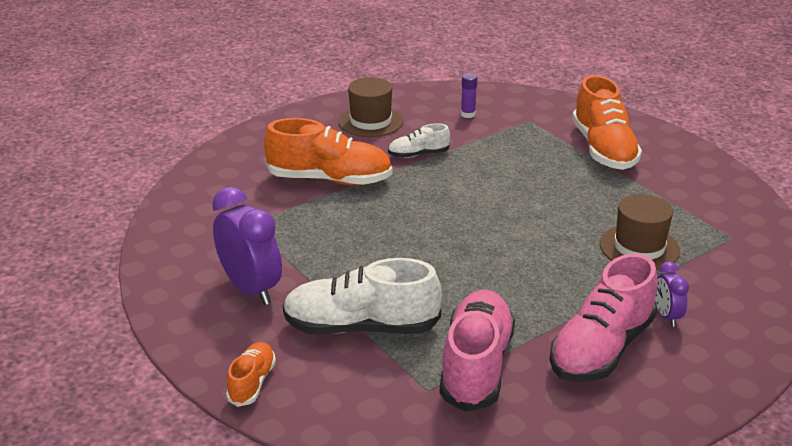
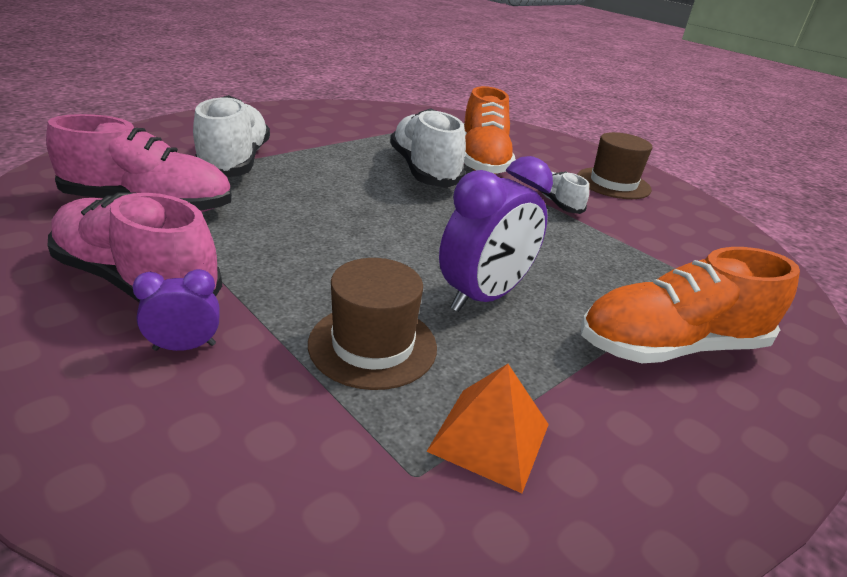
camera: 80 degrees right, 0 degrees up
purple clock [212,187,282,305] -> purple clock moved to [439,156,553,312]
orange shoe [226,342,276,407] -> none
purple glue stick [461,73,477,118] -> none
none -> white shoe [390,108,466,188]
none -> orange pyramid [426,364,549,493]

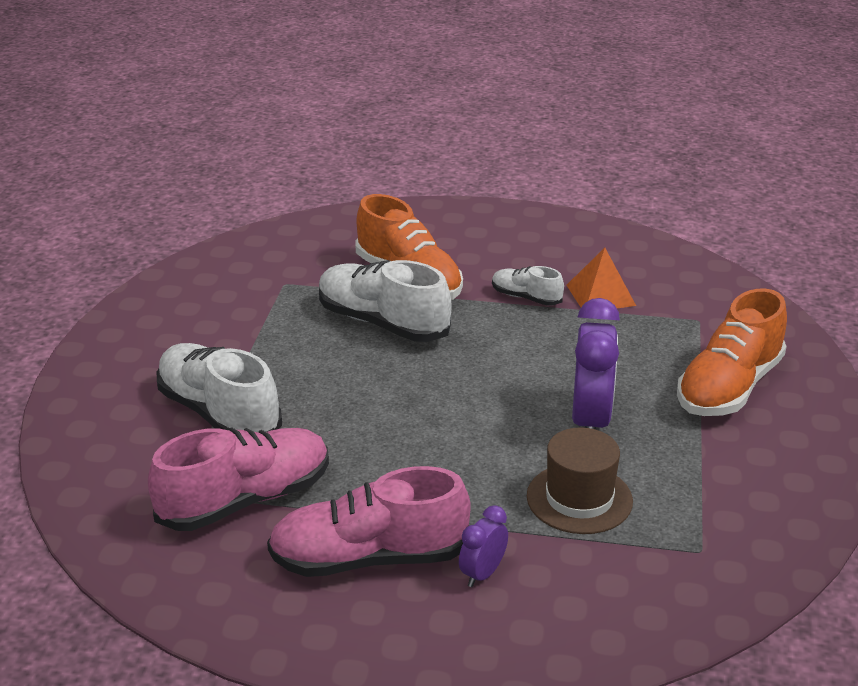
camera: 35 degrees left, 0 degrees up
orange pyramid [426,364,549,493] -> orange pyramid moved to [566,248,636,308]
brown hat [577,132,653,199] -> none

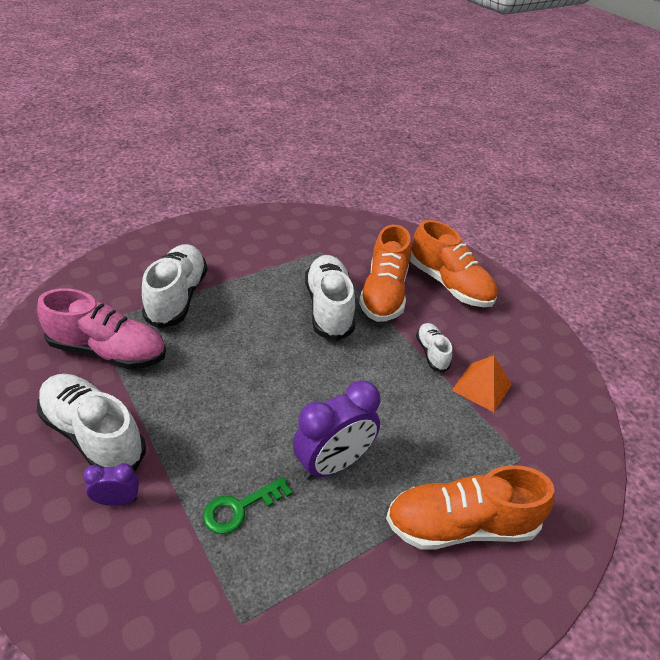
camera: 45 degrees right, 10 degrees up
pink shoe [267,466,471,577] -> white shoe [37,374,146,471]
brown hat [527,427,633,534] -> green key [203,477,292,534]
none -> orange shoe [410,220,497,307]

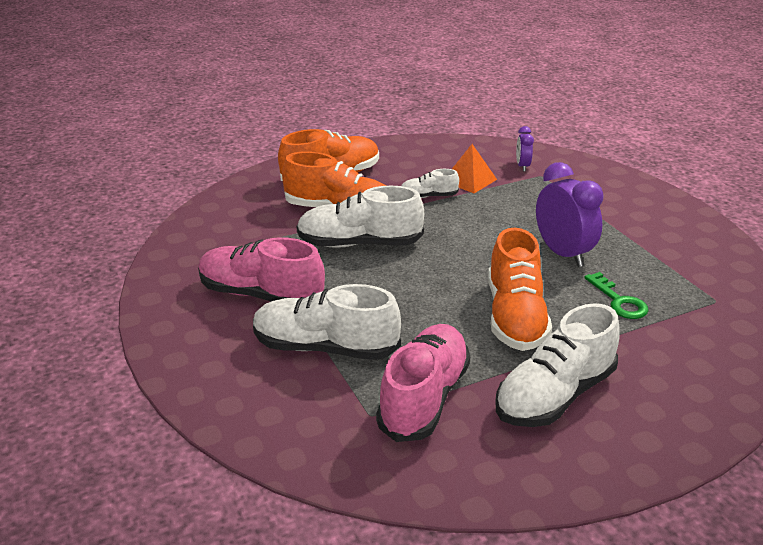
camera: 80 degrees left, 10 degrees down
purple clock [83,463,139,506] -> purple clock moved to [516,126,534,172]
orange shoe [386,465,555,550] -> orange shoe moved to [488,228,552,351]
none -> pink shoe [198,237,325,301]

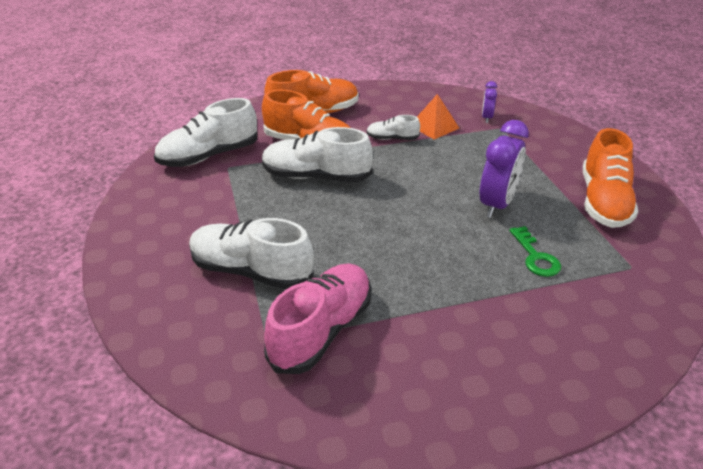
camera: 10 degrees right, 5 degrees up
pink shoe [198,237,325,301] -> none
orange shoe [488,228,552,351] -> orange shoe moved to [583,128,638,228]
white shoe [496,303,620,427] -> white shoe moved to [154,98,257,167]
purple clock [536,162,603,267] -> purple clock turned 45 degrees clockwise [480,120,529,218]

